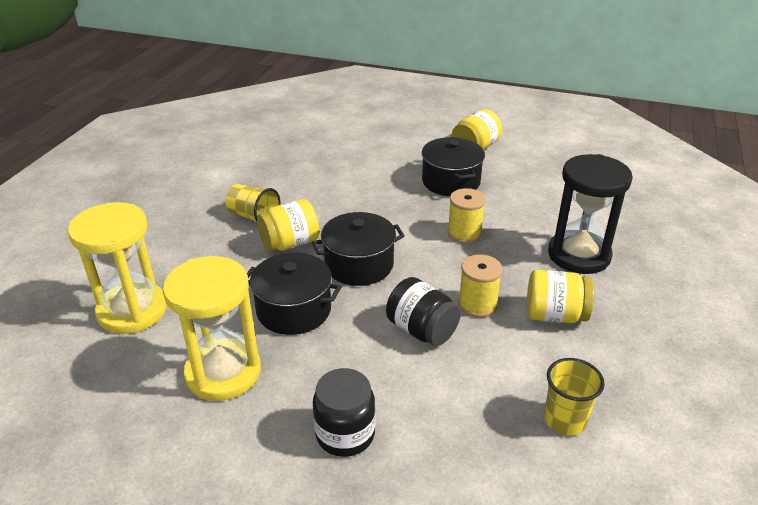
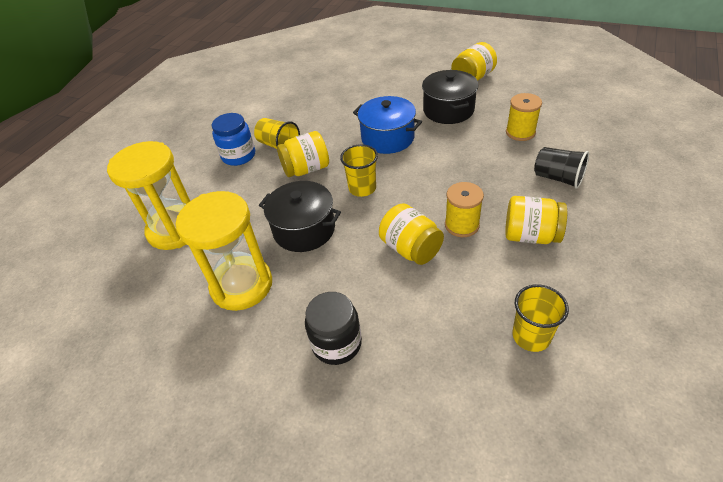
camera: 10 degrees right, 10 degrees up
black pot [312,212,405,286] -> yellow cup [340,144,378,197]
black jar [386,277,461,346] -> yellow jar [379,203,444,265]
yellow spool [447,188,486,244] -> yellow spool moved to [506,93,542,141]
black hourglass [548,154,633,274] -> black cup [534,147,589,188]
none -> blue jar [212,113,255,166]
none -> blue pot [353,96,422,154]

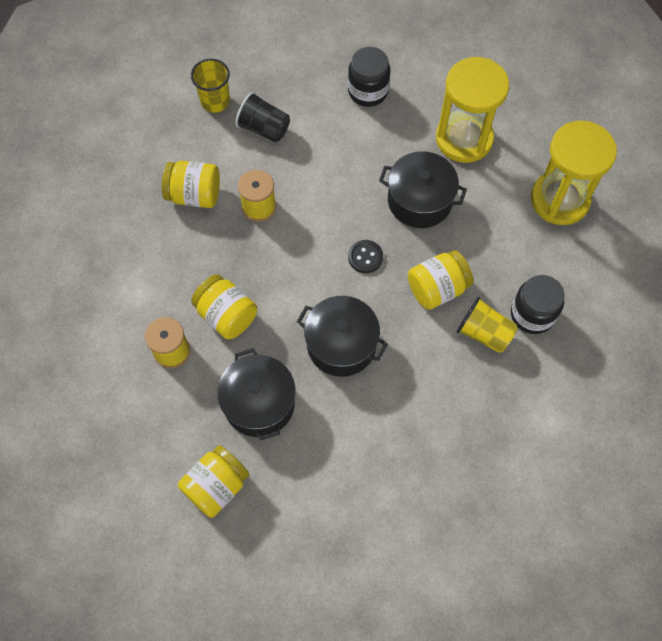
camera: 170 degrees right, 20 degrees up
blue jar [212,113,255,166] -> black jar [511,275,565,334]
yellow cup [340,144,378,197] -> black button [348,240,383,273]
blue pot [353,96,422,154] -> black pot [297,296,388,377]
yellow jar [379,203,444,265] -> yellow jar moved to [191,274,257,339]
black cup [534,147,589,188] -> black cup moved to [235,92,290,142]

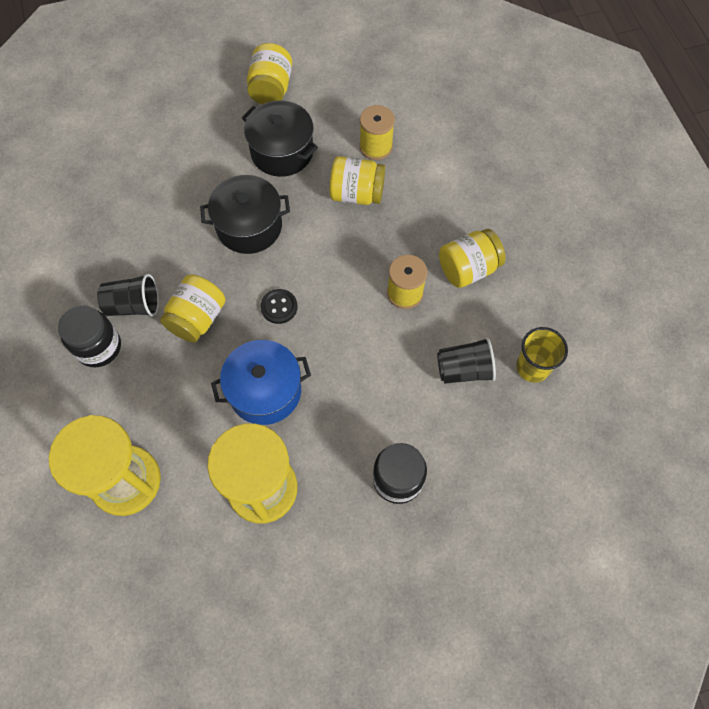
camera: 145 degrees right, 0 degrees up
black pot [379,151,467,228] -> blue pot [211,340,311,425]
yellow cup [457,297,518,353] -> black cup [97,274,159,316]

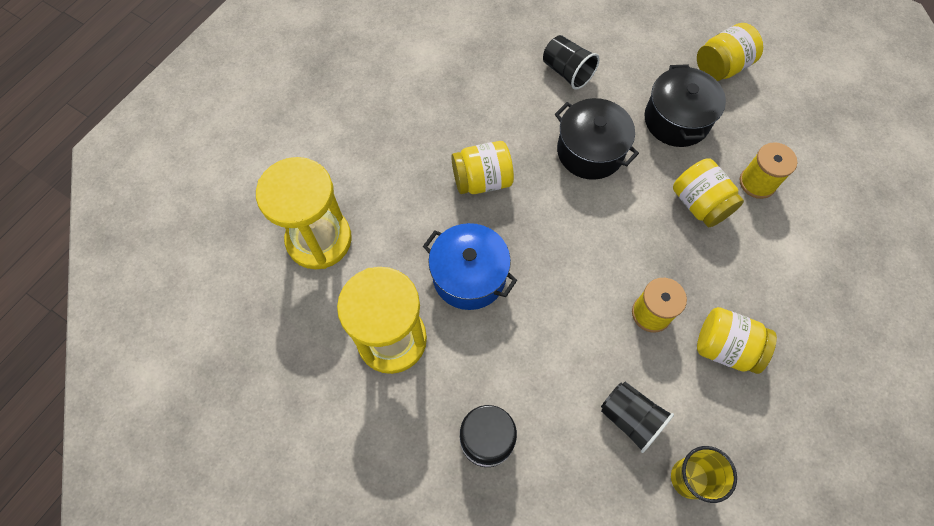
camera: 50 degrees right, 0 degrees up
black jar [58,305,121,367] -> none
black cup [97,274,159,316] -> black cup moved to [543,35,600,90]
black button [261,289,297,324] -> none

